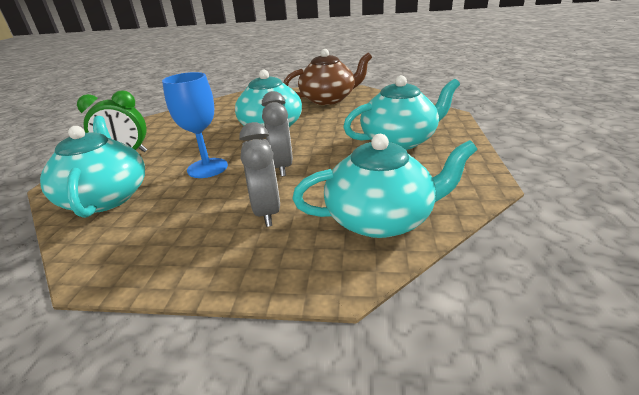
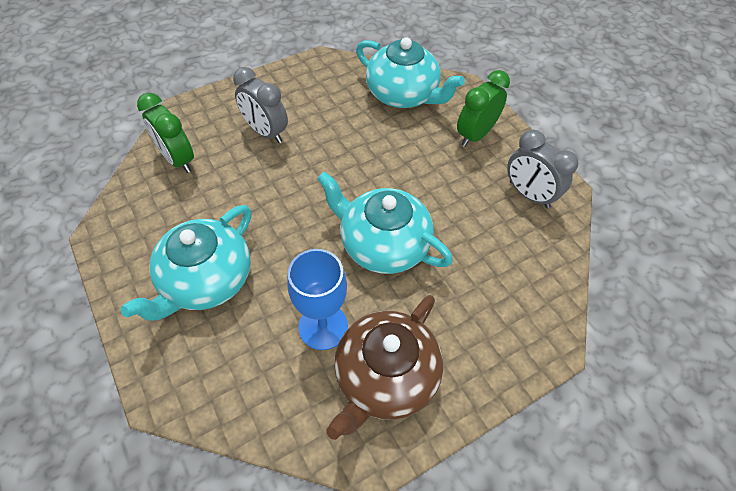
camera: 140 degrees right, 25 degrees up
blue goblet [162,72,228,178] -> blue goblet moved to [287,249,348,350]
grey clock [262,91,293,177] -> grey clock moved to [507,130,579,209]
turquoise teapot [292,134,477,238] -> green clock [137,93,194,173]

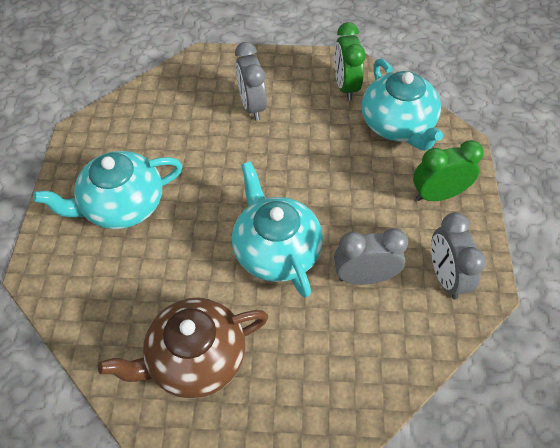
camera: 35 degrees right, 0 degrees up
green clock [137,93,194,173] -> green clock moved to [334,22,365,101]
blue goblet [287,249,348,350] -> none
none -> grey clock [334,228,408,285]

